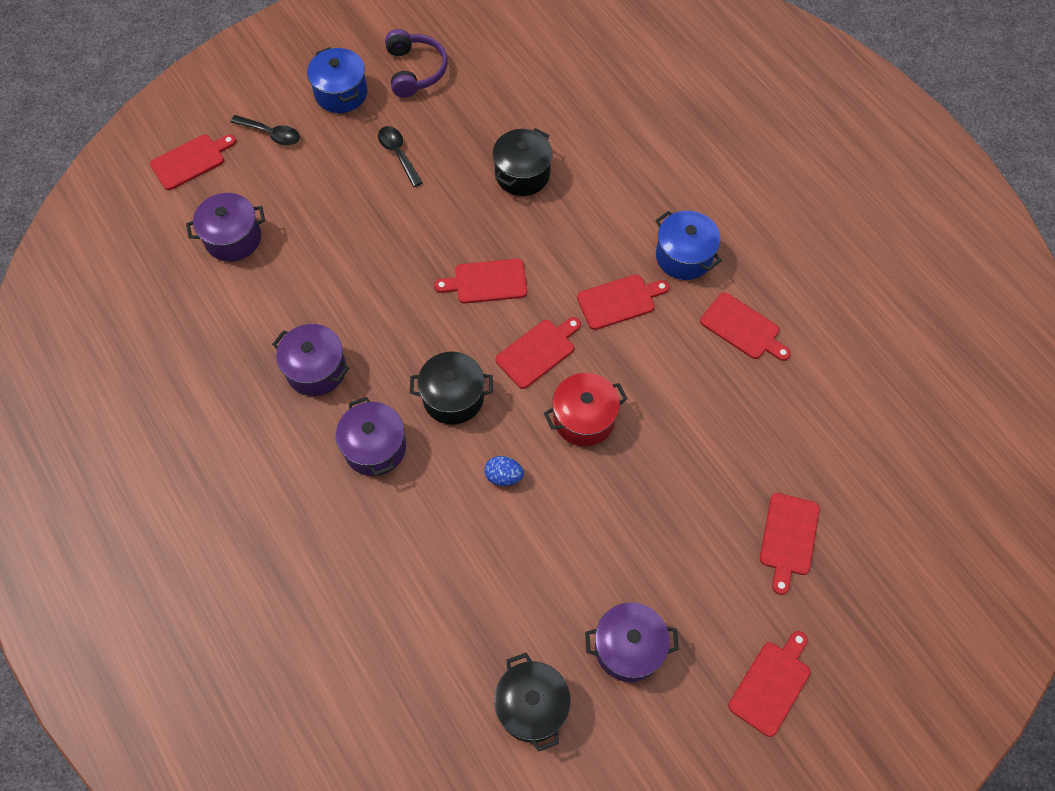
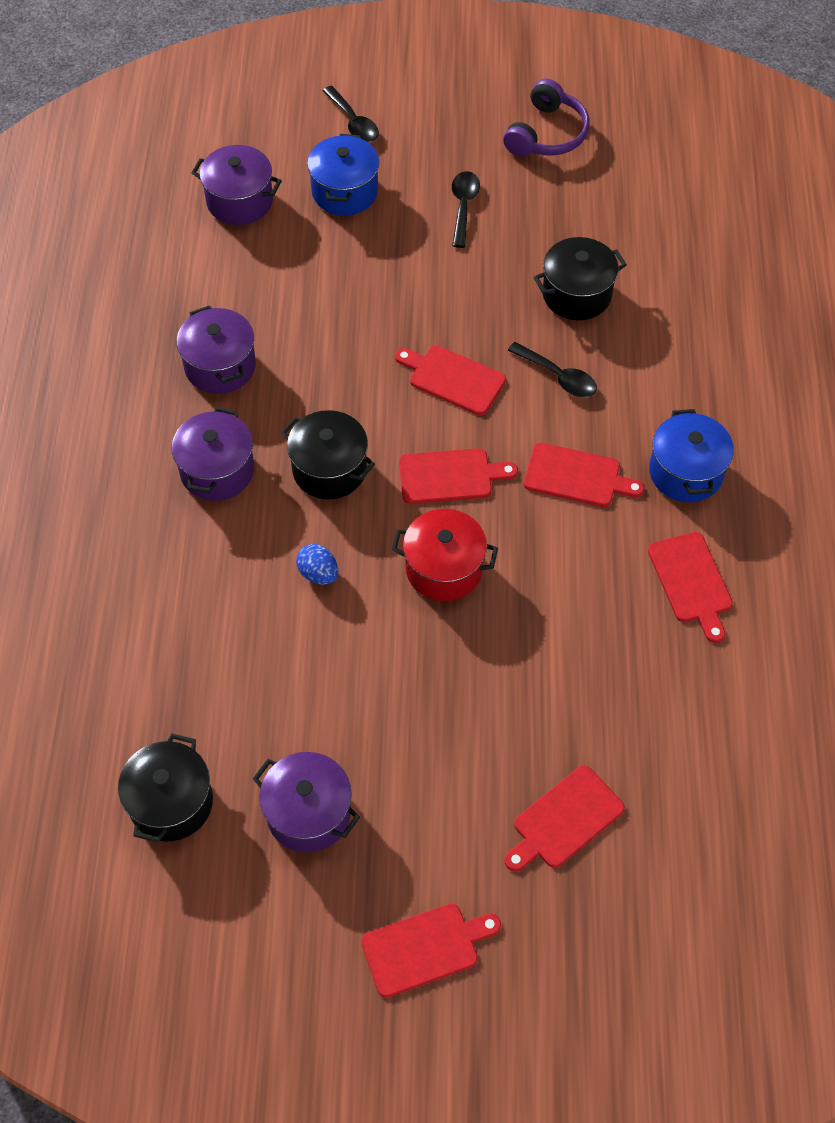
camera: 35 degrees right, 5 degrees down
red cutting board [150,134,236,190] -> none
blue pot [307,47,368,113] -> blue pot moved to [307,134,379,215]
none -> black spoon [508,342,597,397]

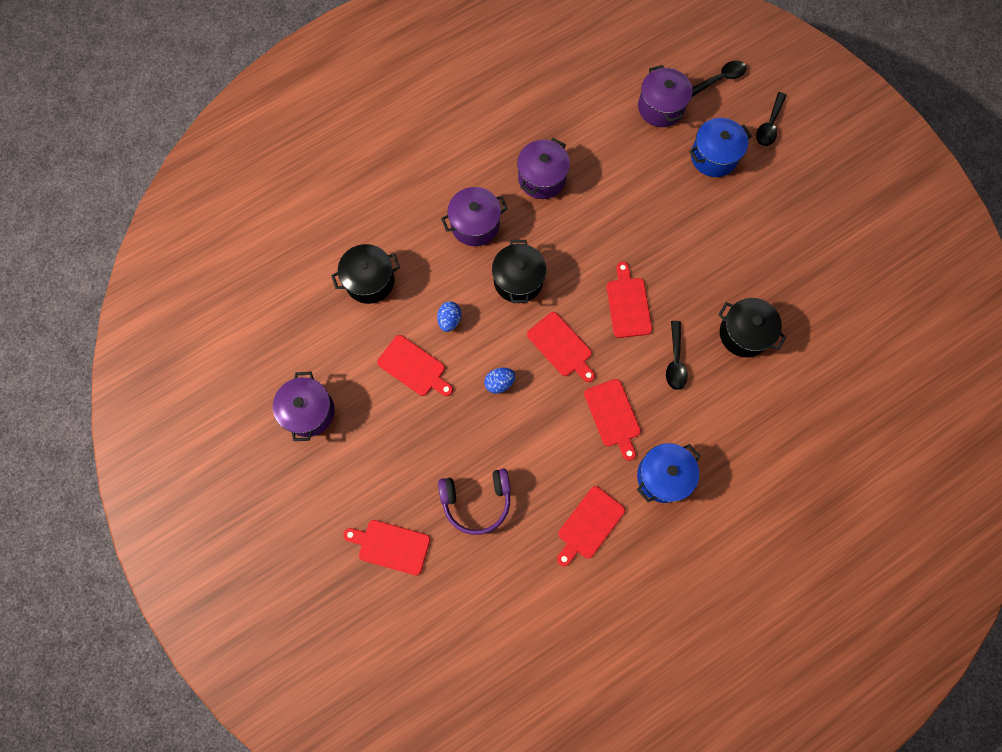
camera: 55 degrees right, 15 degrees up
black pot [118,733,213,843] -> black pot moved to [331,244,400,304]
red cutting board [361,903,501,998] -> red cutting board moved to [377,335,453,396]
red pot [392,509,498,601] -> blue egg [484,368,515,394]
black spoon [452,171,480,248] -> black spoon moved to [692,60,746,97]
purple headphones [503,79,589,157] -> purple headphones moved to [438,469,511,535]

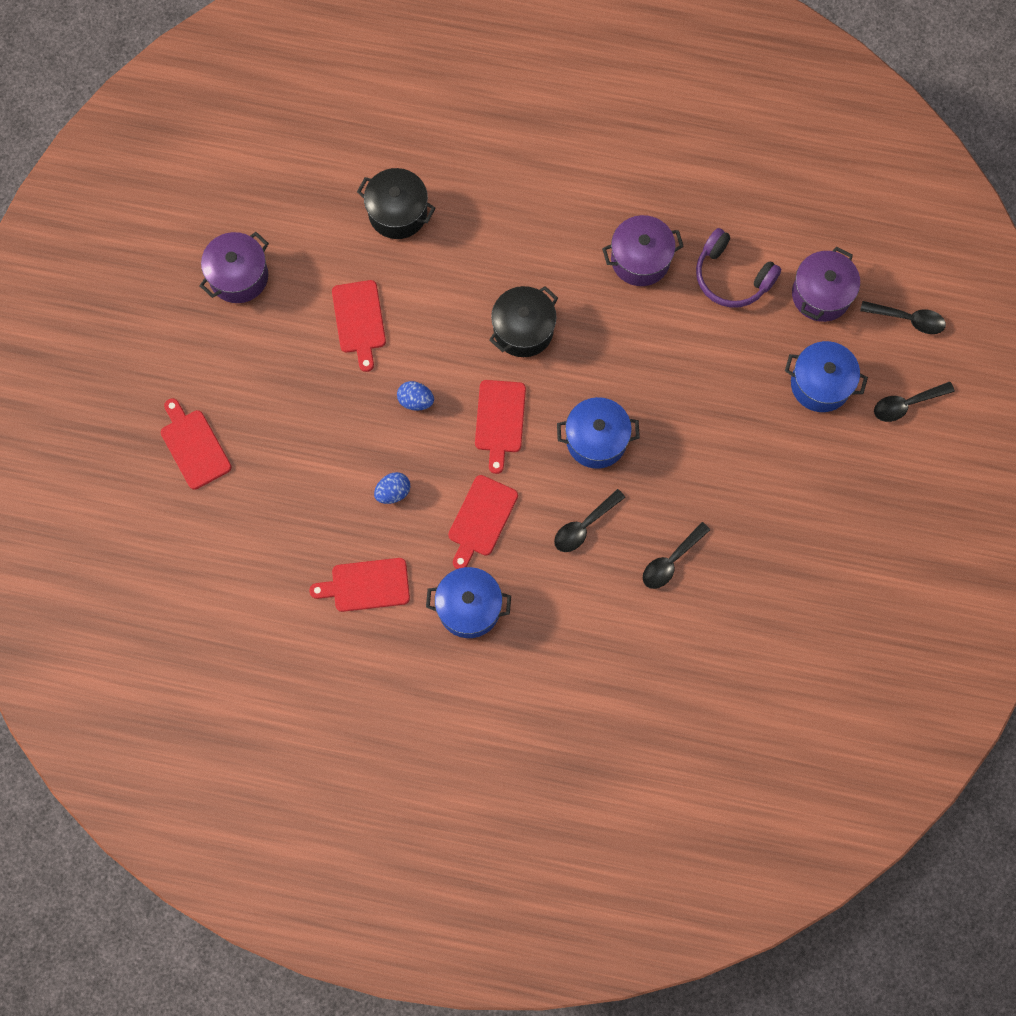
camera: 45 degrees right, 0 degrees up
blue egg [437,301,461,332] -> blue egg moved to [374,472,410,504]
purple headphones [438,469,511,535] -> purple headphones moved to [696,228,781,308]
purple pot [441,187,508,246] -> none
red cutting board [607,262,652,338] -> blue pot [557,397,640,469]
black pot [718,298,786,357] -> black spoon [643,522,710,589]

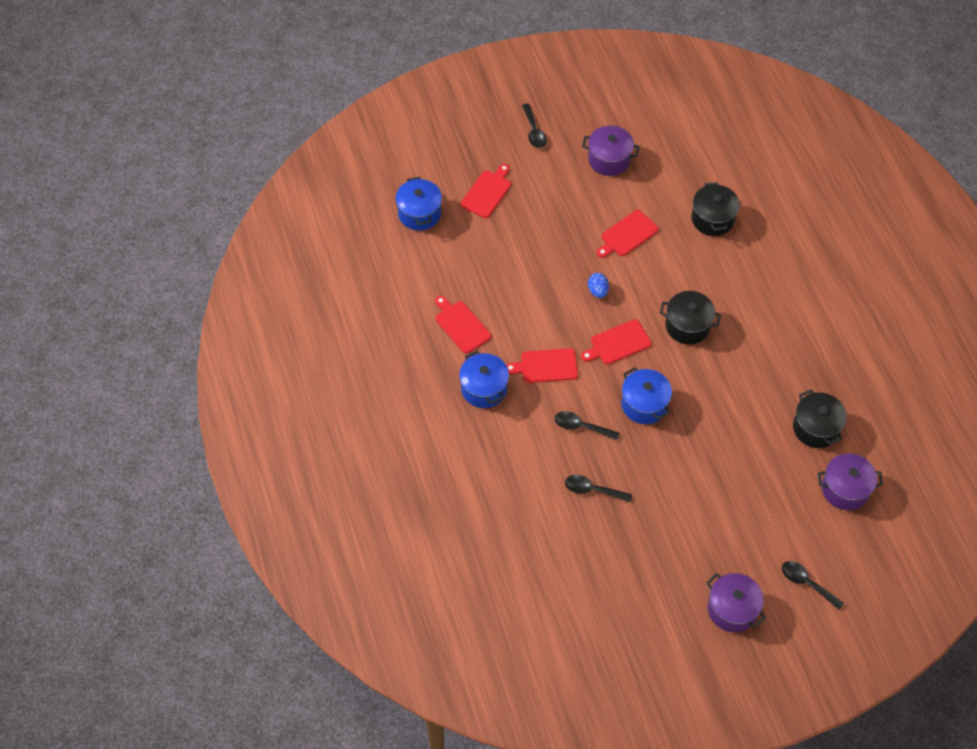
camera: 60 degrees right, 15 degrees down
blue egg [374,472,410,504] -> none
purple pot [602,215,684,286] -> purple pot moved to [706,573,766,632]
purple headphones [696,228,781,308] -> black pot [793,389,847,448]
blue pot [785,341,868,412] -> blue pot moved to [395,177,442,231]
black spoon [860,301,946,334] -> black spoon moved to [522,103,547,148]

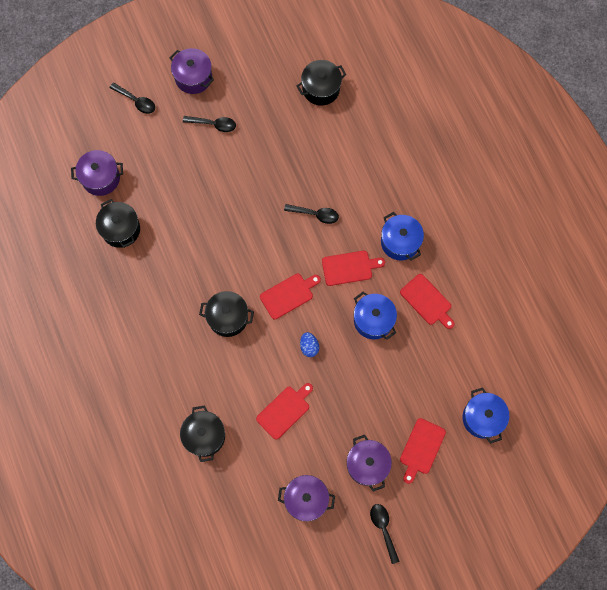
camera: 175 degrees right, 15 degrees up
black spoon [565,475,632,502] -> black spoon moved to [183,116,236,132]
blue pot [621,367,672,424] -> blue pot moved to [354,291,397,340]
none -> black pot [297,60,346,106]
none -> purple pot [347,435,392,492]

